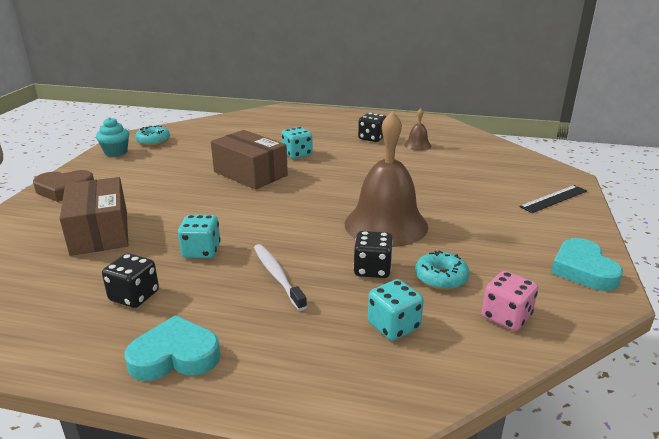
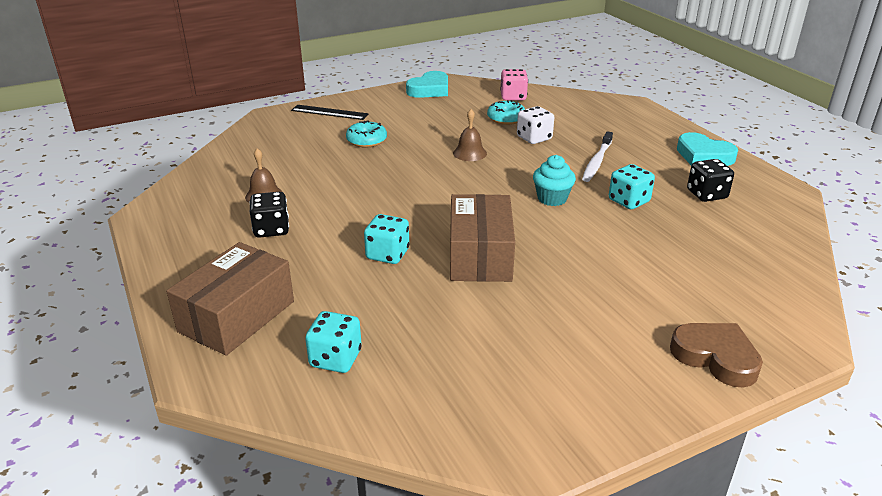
camera: 130 degrees left, 5 degrees up
brown box [60,177,128,256] -> brown box moved to [166,242,294,356]
turquoise cupcake [96,117,129,157] -> turquoise cupcake moved to [533,155,576,206]
turquoise donut [135,125,170,146] -> turquoise donut moved to [346,120,387,148]
brown bell [345,111,428,247] -> brown bell [453,109,487,161], size x0.44
black dice [353,231,393,278] -> white dice [517,106,554,144]
turquoise dice [368,279,424,341] -> turquoise dice moved to [305,311,362,373]

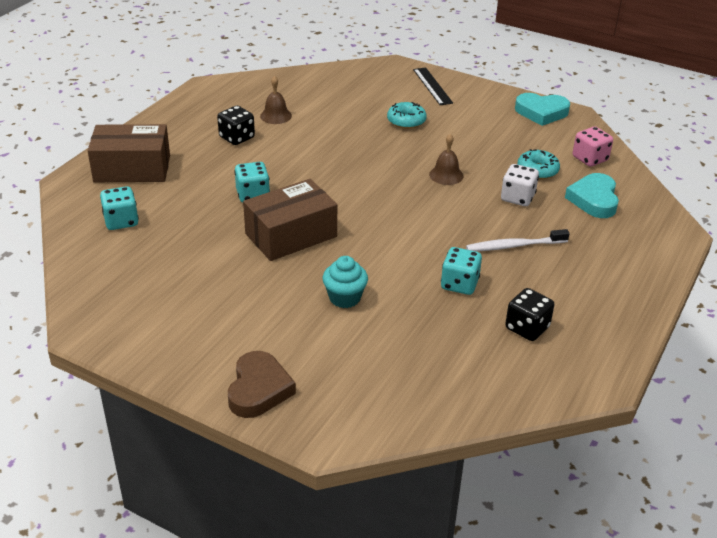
camera: 55 degrees right, 5 degrees up
turquoise cupcake [533,155,576,206] -> turquoise cupcake moved to [323,256,368,308]
turquoise heart [677,132,738,166] -> turquoise heart moved to [565,173,619,218]

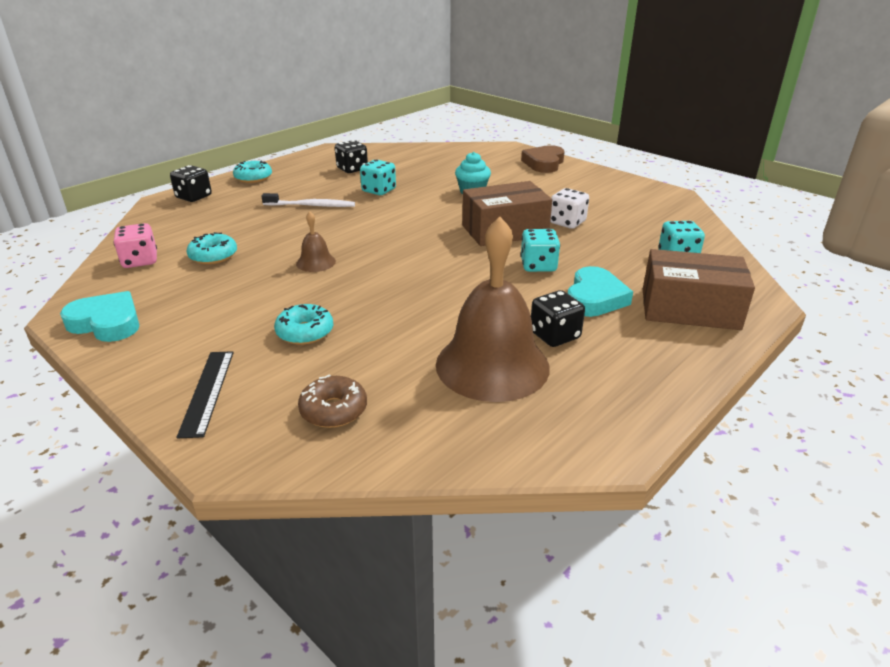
camera: 165 degrees left, 5 degrees down
brown bell [260,76,292,124] -> brown bell [436,217,550,402], size x2.28
white dice [501,164,539,206] -> white dice moved to [550,188,589,229]
turquoise heart [565,173,619,218] -> turquoise heart moved to [568,266,633,317]
none -> black dice [170,165,212,202]
none -> turquoise donut [233,161,272,183]
none -> brown donut [298,374,367,428]

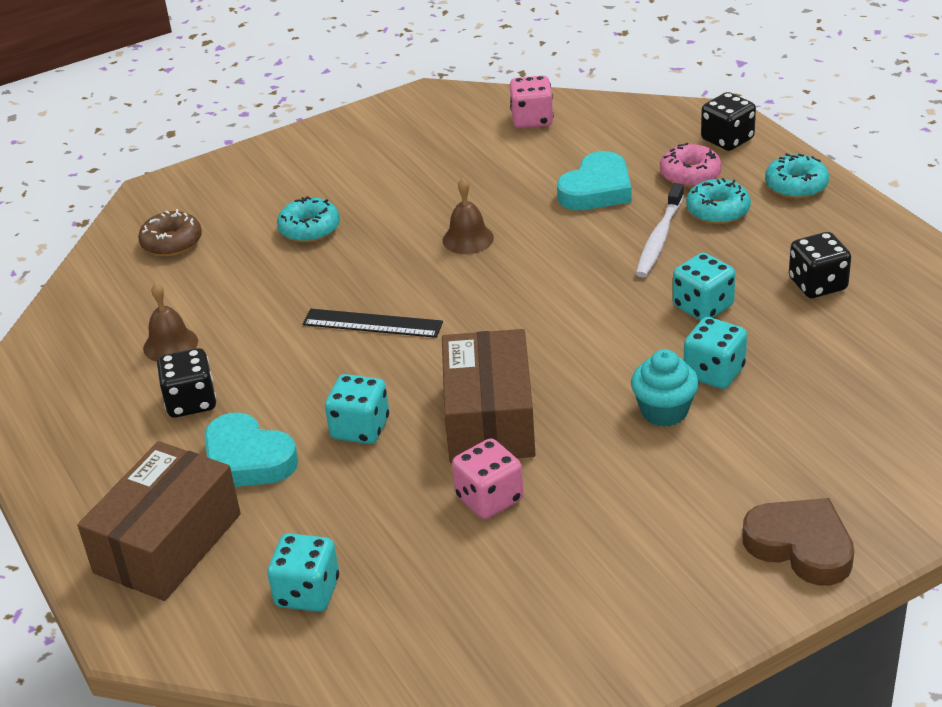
camera: 110 degrees right, 5 degrees up
turquoise heart [60,291,139,342] -> turquoise heart moved to [557,151,632,210]
black ruler [176,351,234,439] -> black ruler moved to [303,309,443,338]
turquoise donut [187,232,237,265] -> turquoise donut moved to [686,178,751,224]
brown bell [436,217,550,402] -> brown bell [143,283,198,362], size x0.44
white dice [550,188,589,229] -> pink dice [452,438,524,519]
none -> pink donut [660,143,722,188]
none -> turquoise dice [684,317,747,389]

